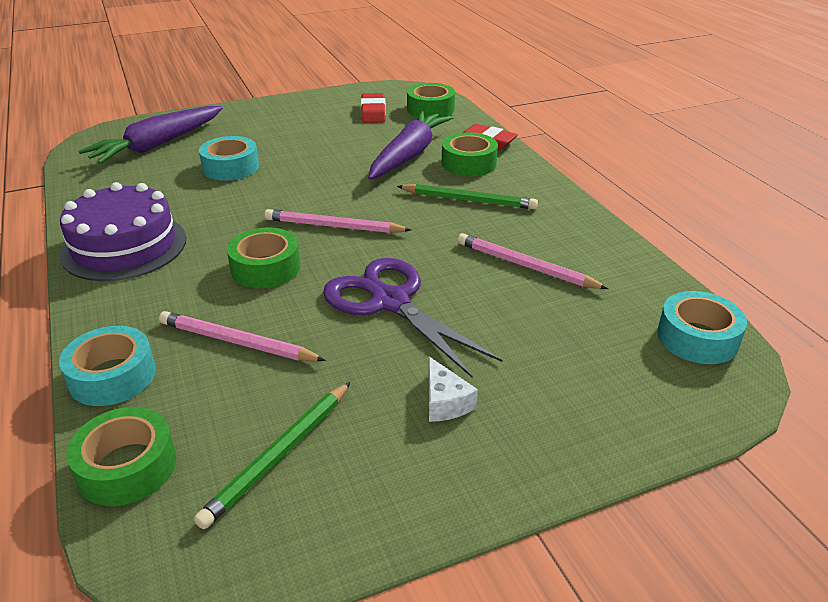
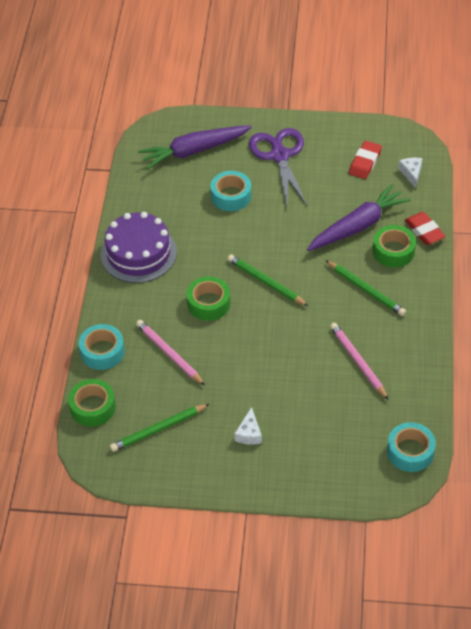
camera: 30 degrees right, 15 degrees up
pink pencil [264,209,411,233] -> green pencil [228,254,308,306]
purple scissors [323,258,503,378] -> purple scissors moved to [249,128,308,207]
green tape [407,83,455,119] -> white cheese [398,158,423,188]

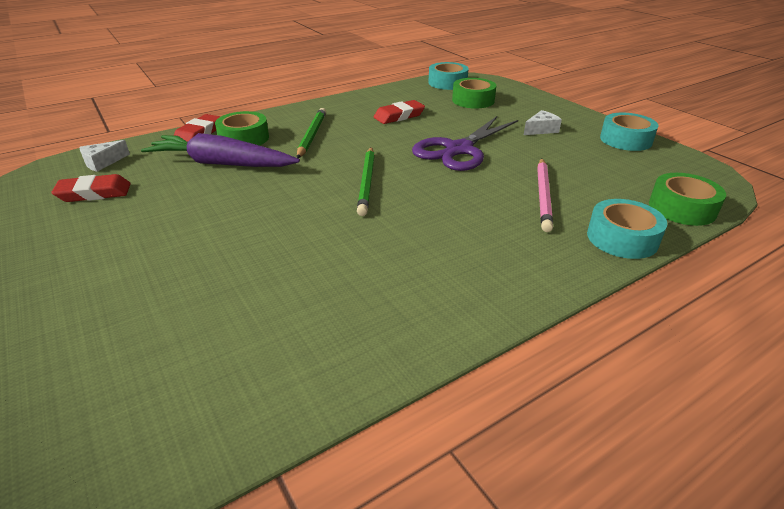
camera: 130 degrees left, 15 degrees down
purple cake [101,212,177,283] -> none
green pencil [110,404,209,452] -> none
purple carrot [138,125,252,170] -> none
green tape [187,276,230,321] -> green tape moved to [452,78,496,109]
turquoise tape [211,171,251,211] -> turquoise tape moved to [600,112,659,151]
purple scissors [249,128,308,207] -> purple scissors moved to [412,116,518,171]
pink pencil [330,323,388,399] -> red eraser [374,100,425,124]

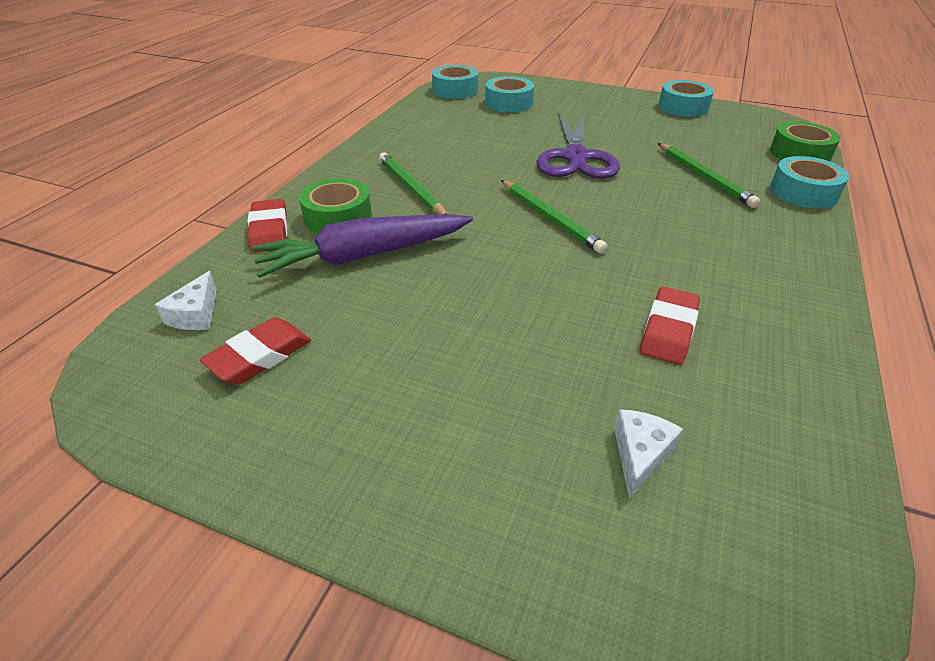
camera: 35 degrees left, 5 degrees up
red eraser [374,100,425,124] -> red eraser moved to [640,287,700,365]
green tape [452,78,496,109] -> turquoise tape [485,76,534,113]
white cheese [524,110,562,135] -> white cheese moved to [614,409,683,499]
pink pencil [537,158,553,232] -> green pencil [658,143,760,208]

